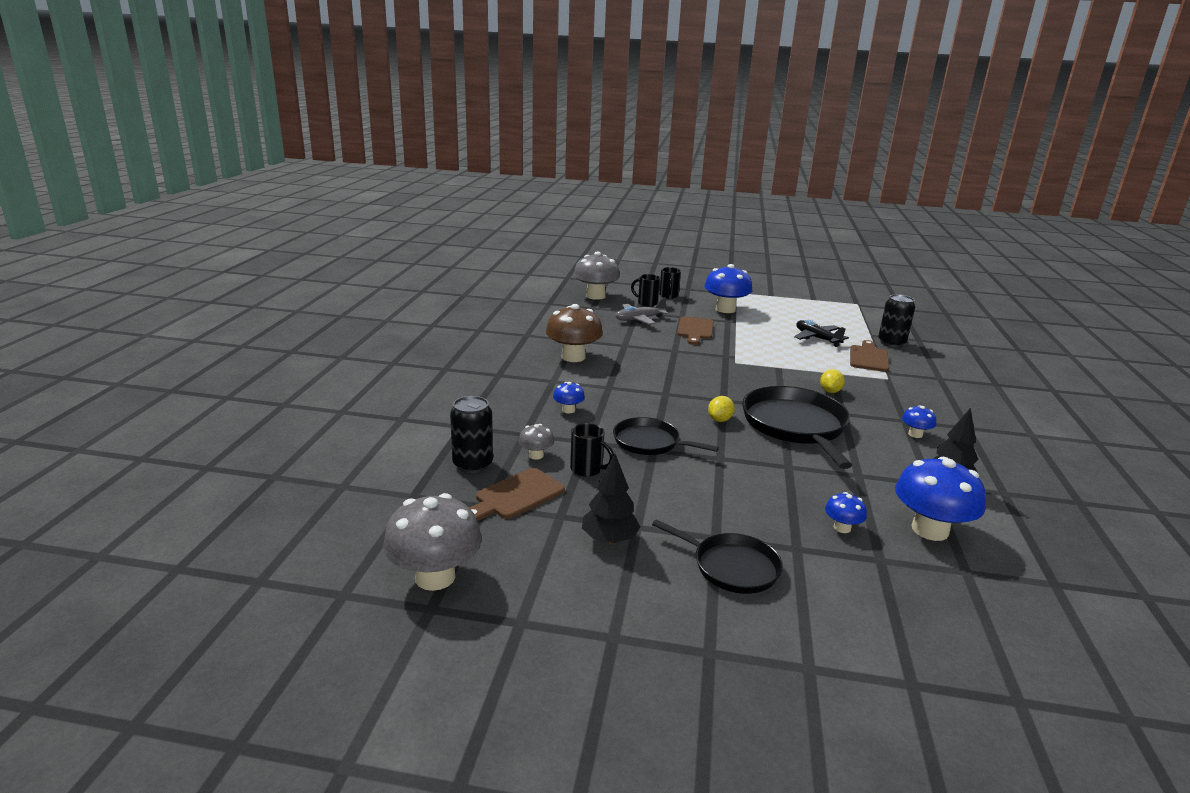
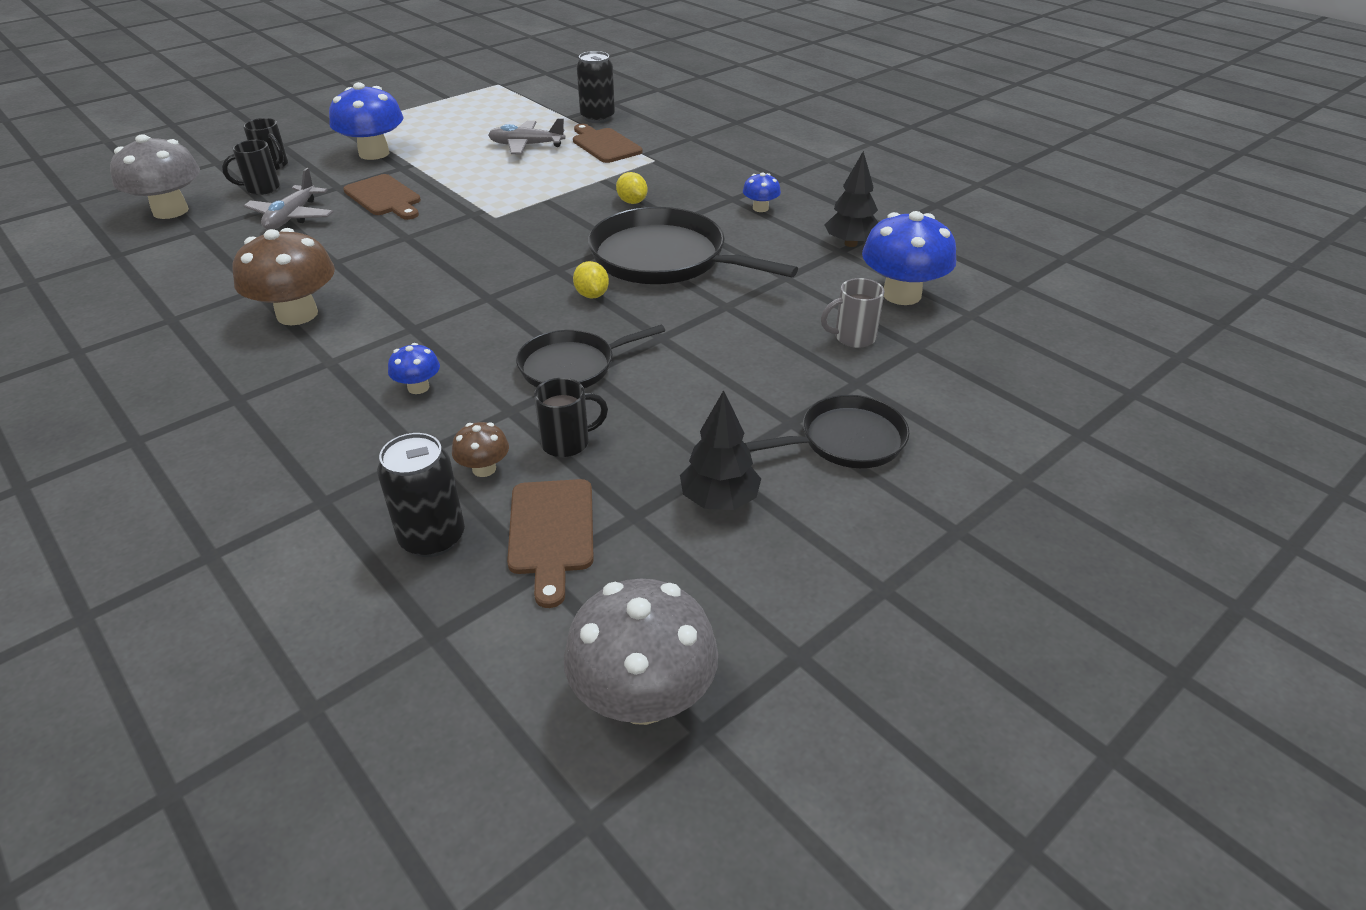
camera: 50 degrees left, 15 degrees up
grey mushroom [519,424,554,459] -> brown mushroom [452,422,509,477]
black plane [794,320,849,347] -> grey plane [488,118,566,155]
blue mushroom [825,492,867,533] -> grey mug [821,278,885,348]

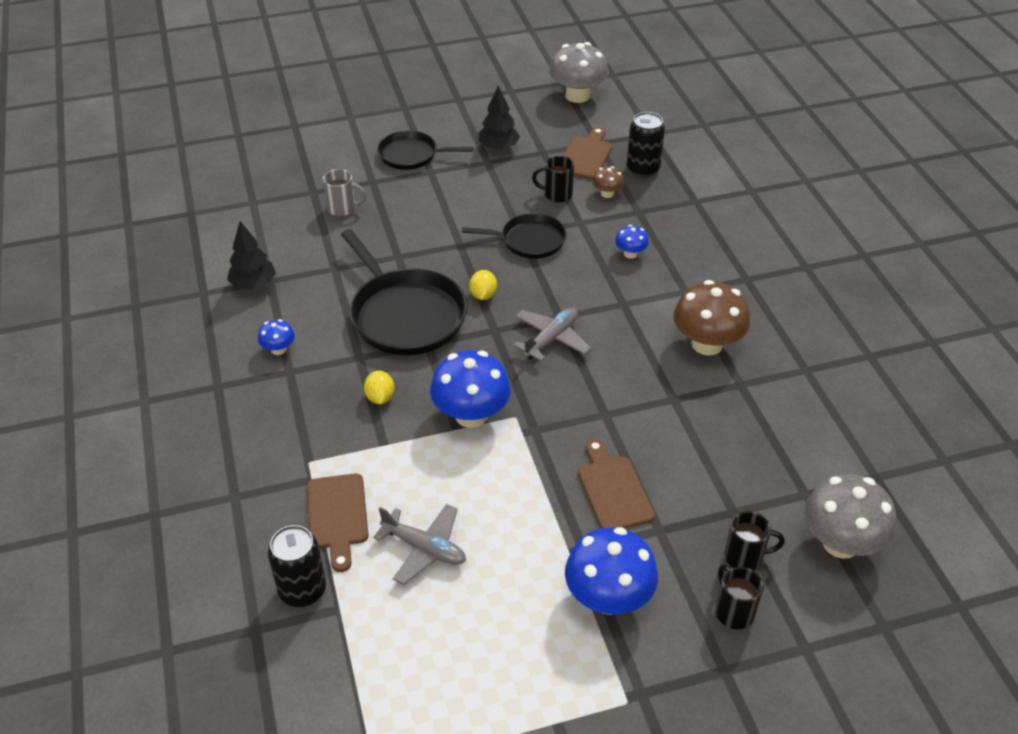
camera: 155 degrees left, 5 degrees up
grey plane [244,168,333,230] -> grey plane moved to [513,308,591,362]
blue mushroom [862,211,956,305] -> blue mushroom moved to [430,350,511,428]

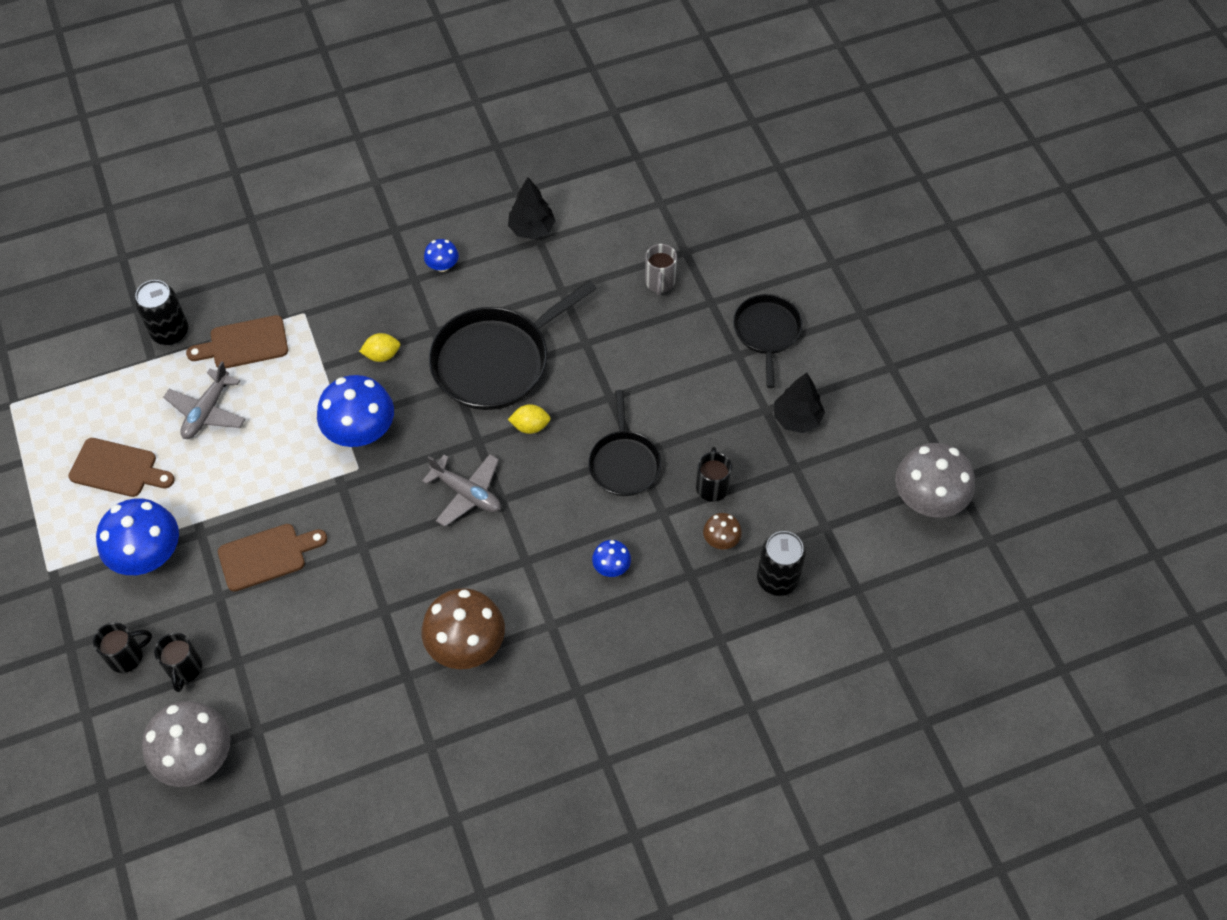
camera: 85 degrees right, 15 degrees up
brown cutting board [563,127,612,180] -> brown cutting board moved to [68,438,175,497]

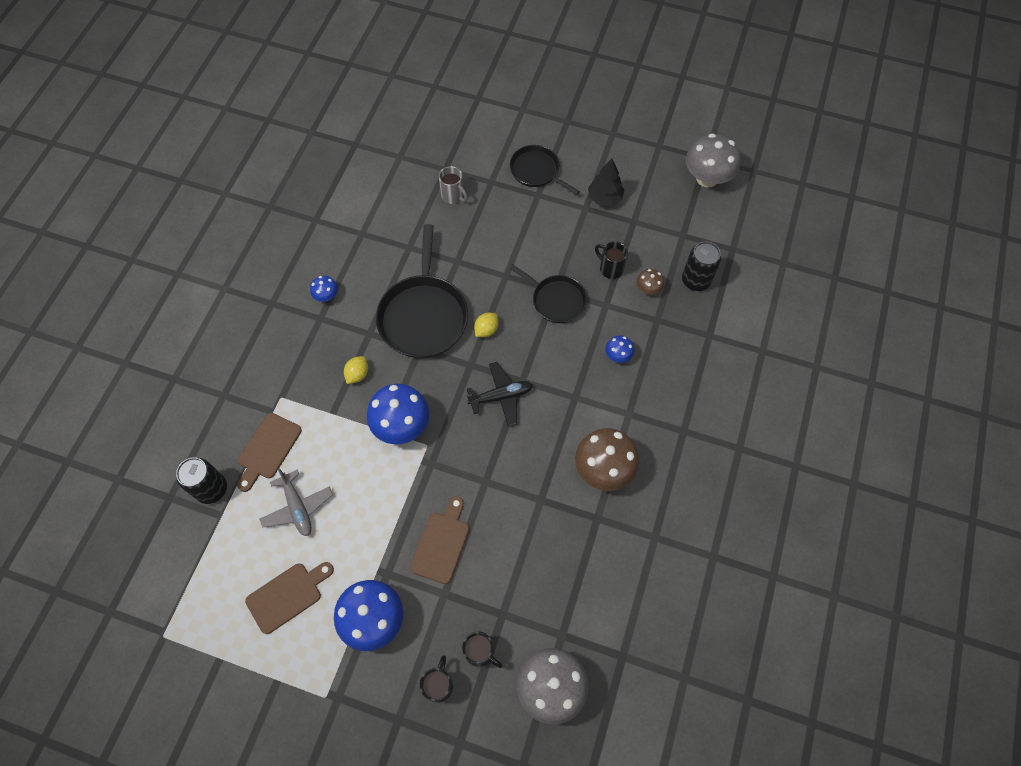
camera: 50 degrees left, 5 degrees up
grey plane [422,454,501,527] -> black plane [467,362,533,426]
black tree [508,177,555,239] -> none

